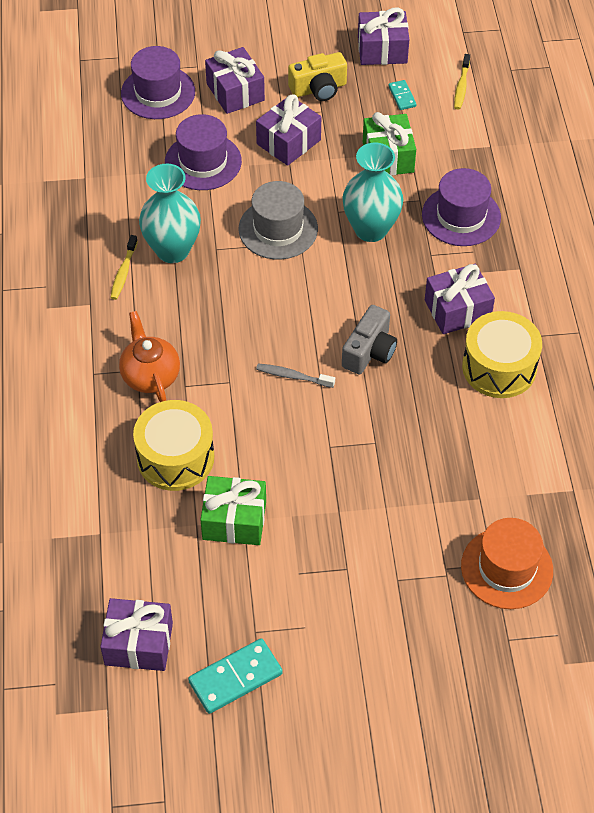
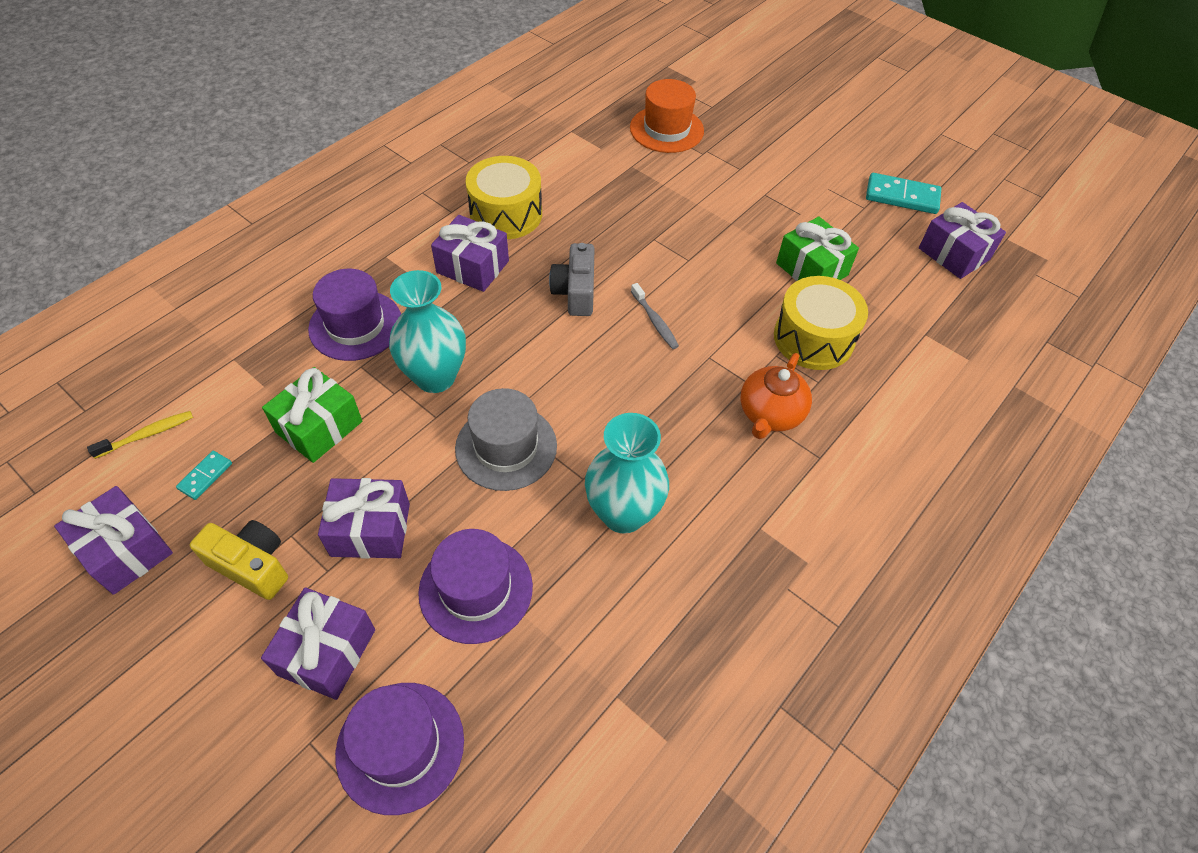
camera: 135 degrees left, 0 degrees up
yellow toothbrush [110,235,138,300] -> none
grey camera [342,305,397,375] -> grey camera turned 75 degrees counterclockwise [549,243,595,316]

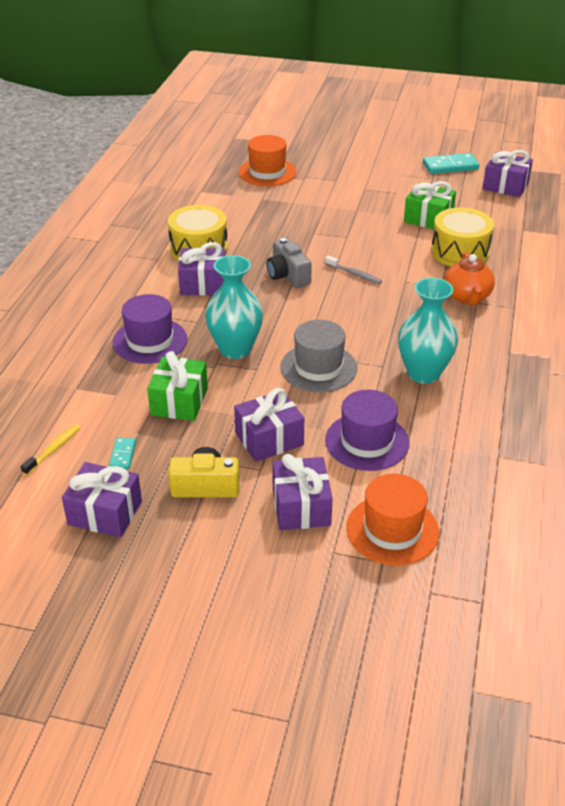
camera: 25 degrees left, 15 degrees down
purple hat [335,683,464,815] -> orange hat [346,474,439,566]

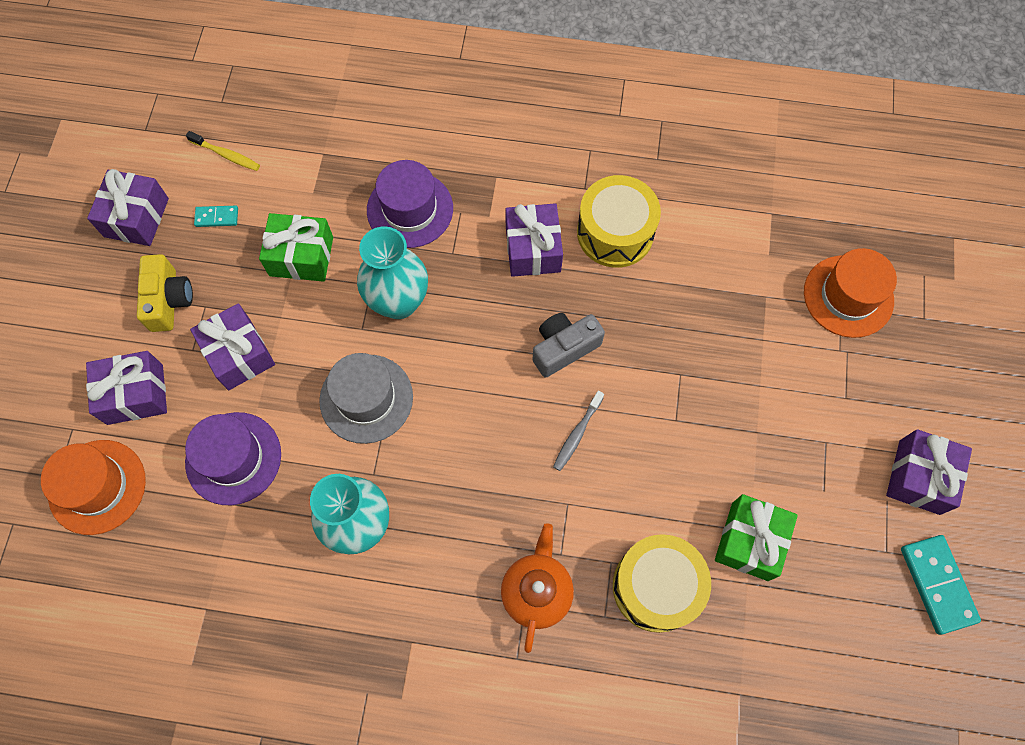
camera: 85 degrees right, 30 degrees up
orange teapot [444,252,495,305] -> orange teapot turned 105 degrees clockwise [501,523,574,653]
purple gift [483,150,533,197] -> purple gift moved to [886,429,972,515]

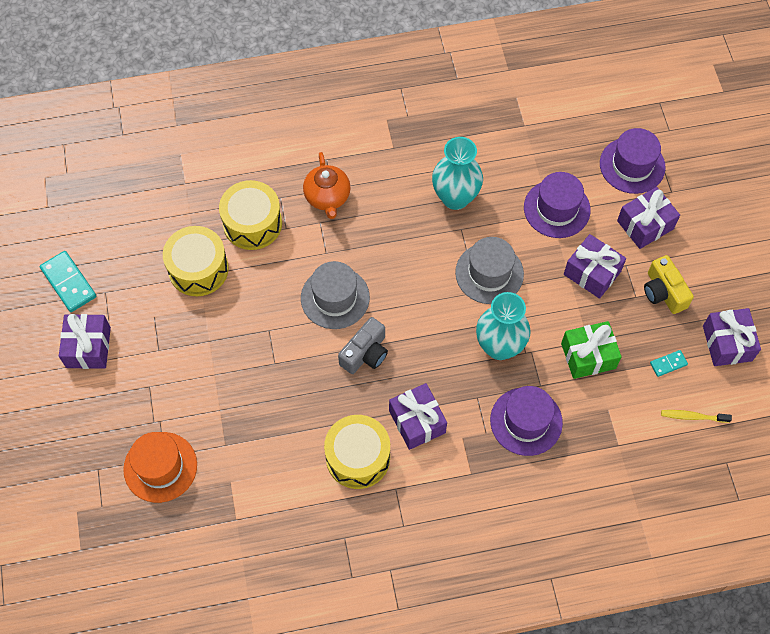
camera: 160 degrees right, 5 degrees down
orange hat [41,440,146,535] -> purple hat [600,128,666,194]
grey toothbrush [553,391,604,471] -> grey hat [301,261,370,329]
green gift [715,494,798,581] -> yellow drum [163,226,229,296]

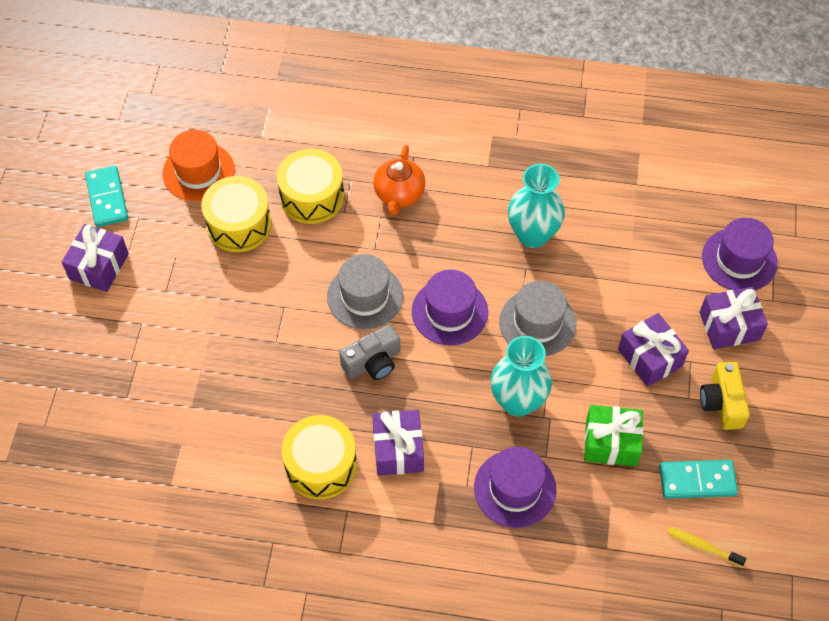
camera: 20 degrees right, 5 degrees down
orange hat [123,432,197,503] -> orange hat moved to [162,130,235,201]
purple hat [524,172,591,238] -> purple hat moved to [412,270,488,346]
turquoise domino [650,350,688,377] -> turquoise domino [659,460,738,499], size x1.85
purple gift [703,308,761,366] -> none

